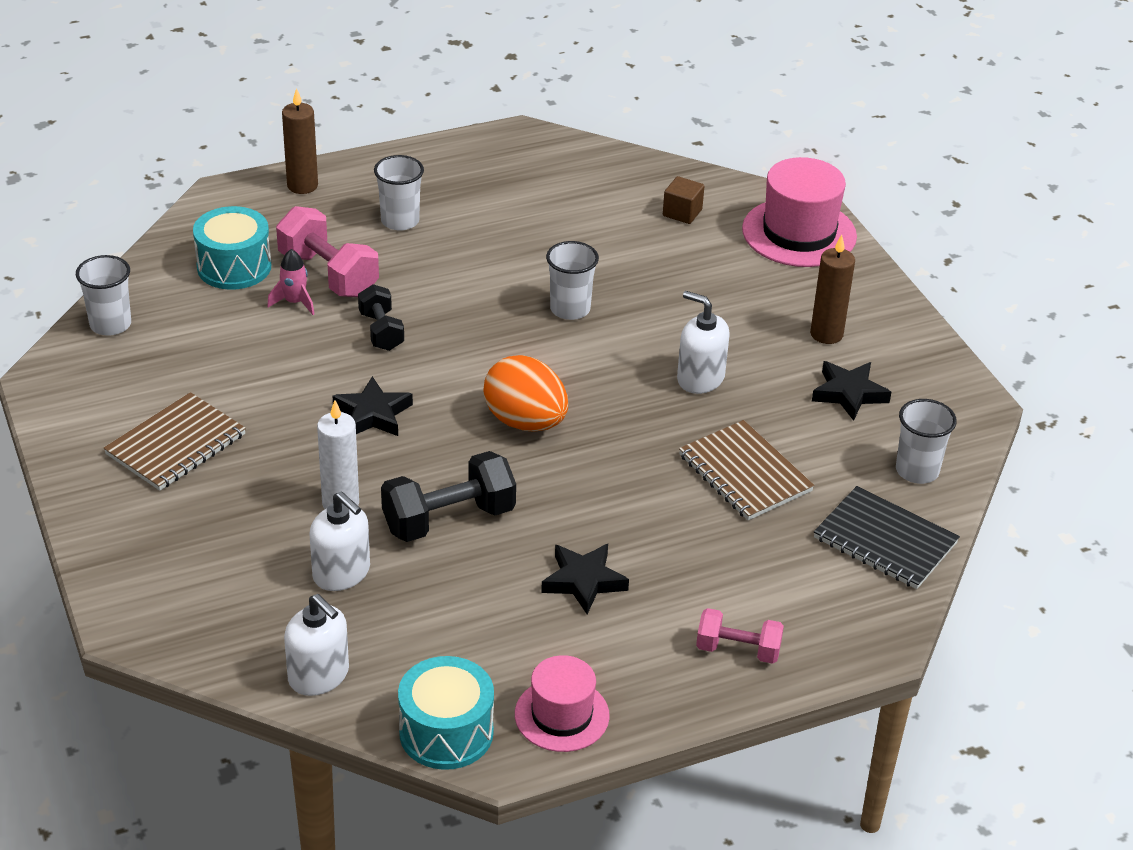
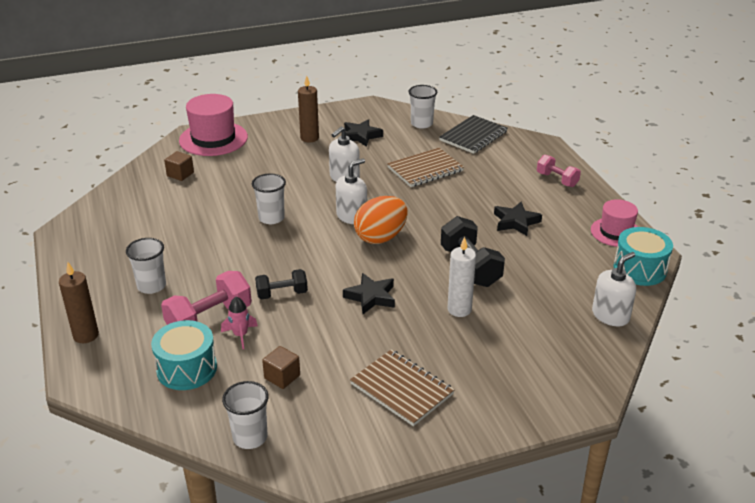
camera: 85 degrees left, 5 degrees down
white soap dispenser [309,491,370,591] -> white soap dispenser moved to [336,158,367,224]
pink dumbbell [696,608,784,664] -> pink dumbbell turned 60 degrees counterclockwise [537,155,581,187]
none -> brown cube [262,346,300,389]

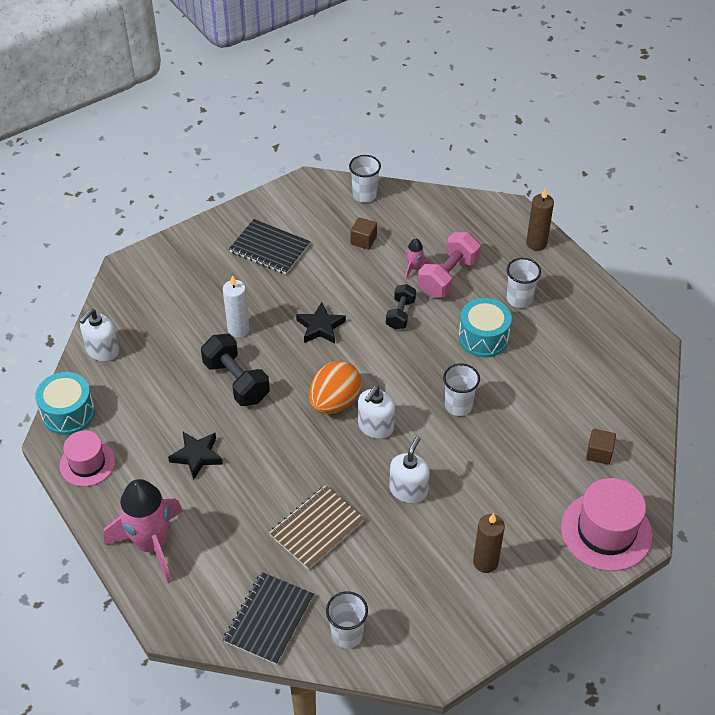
camera: 165 degrees right, 15 degrees up
turquoise drum [151,320,217,390] -> turquoise drum moved to [459,298,512,358]
black dumbbell [255,269,308,300] -> black dumbbell turned 45 degrees counterclockwise [386,284,416,330]
black star [344,119,383,147] -> none
brown notebook [350,349,455,426] -> black notebook [229,219,310,274]
pink dumbbell [537,155,581,187] -> pink rocket [104,479,183,583]

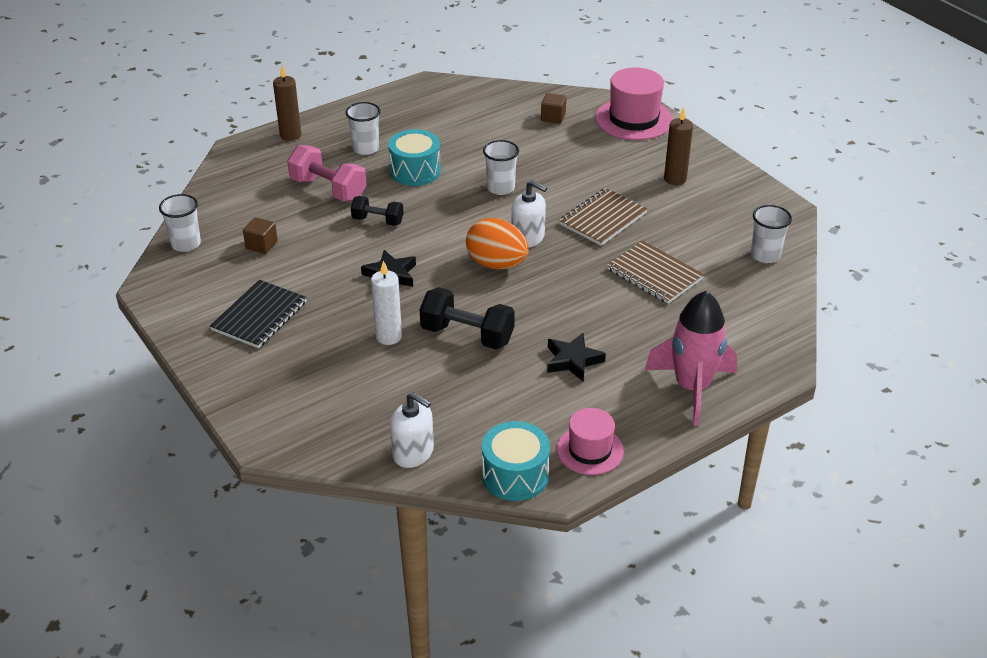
camera: 90 degrees left, 10 degrees down
black dumbbell [201,334,270,406] -> black dumbbell turned 60 degrees clockwise [420,287,515,349]
black notebook [223,572,314,665] -> none
white soap dispenser [390,436,430,503] -> brown notebook [559,188,648,246]
pink rocket [405,239,431,279] -> none

